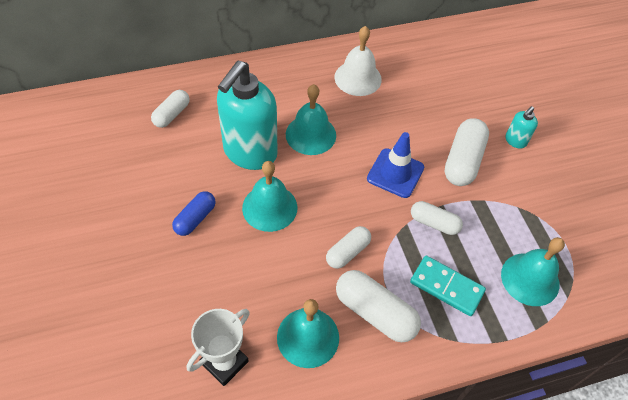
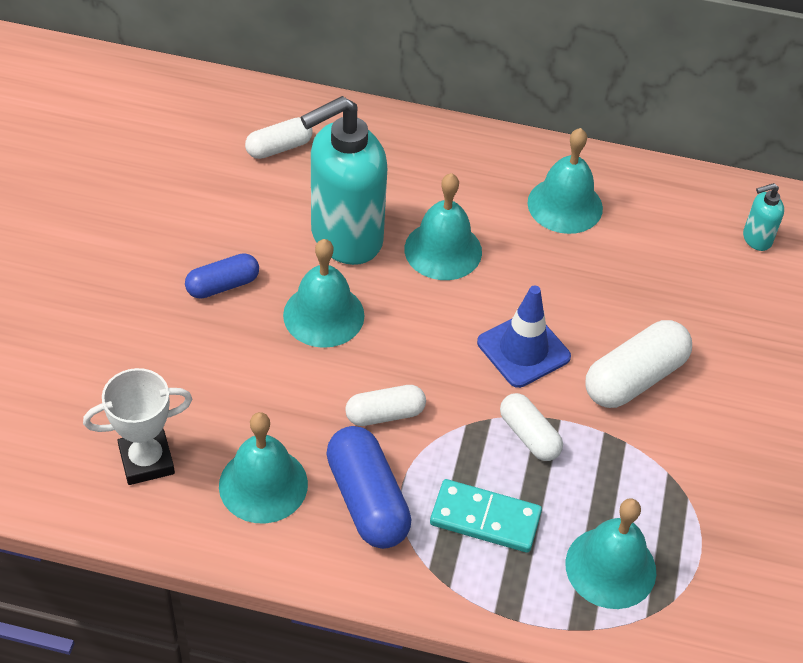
camera: 30 degrees right, 5 degrees down
white bell [334,26,382,96] -> turquoise bell [528,128,603,234]
white capsule [336,270,421,342] -> blue capsule [326,426,411,549]
turquoise domino [410,255,486,316] -> turquoise domino turned 45 degrees counterclockwise [430,479,542,553]
turquoise soap dispenser [505,106,538,149] -> turquoise soap dispenser moved to [743,183,784,251]

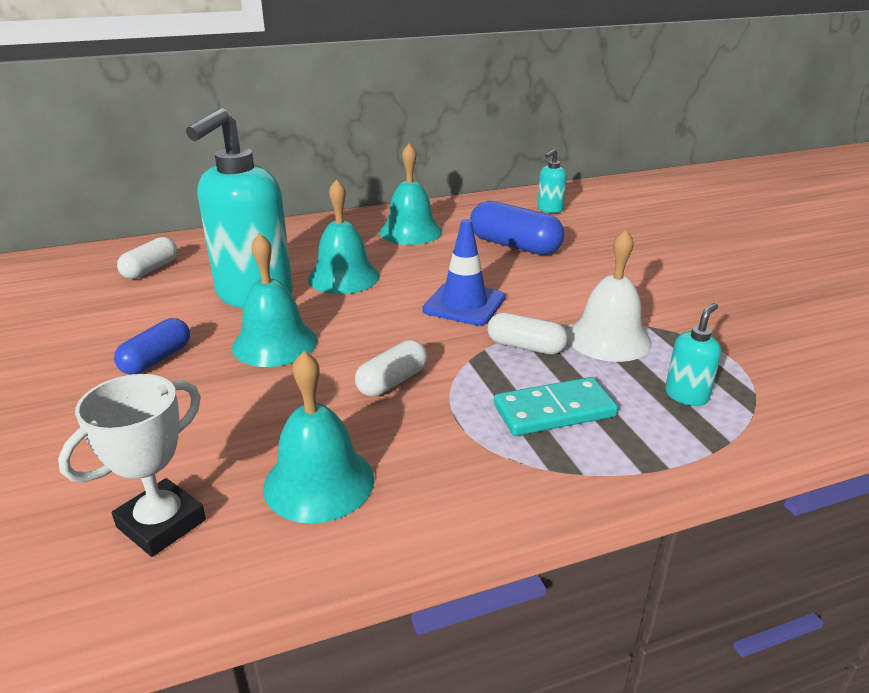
camera: 30 degrees left, 20 degrees down
blue capsule [326,426,411,549] -> blue capsule moved to [470,201,564,255]
turquoise bell [565,499,656,609] -> turquoise soap dispenser [665,303,721,406]
white capsule [585,320,692,408] -> none
none -> white bell [567,229,652,362]

